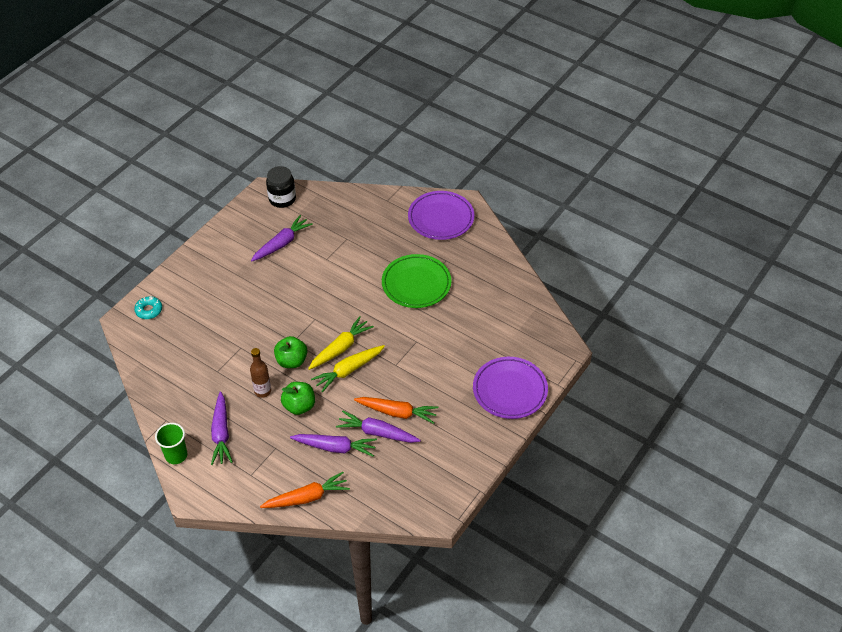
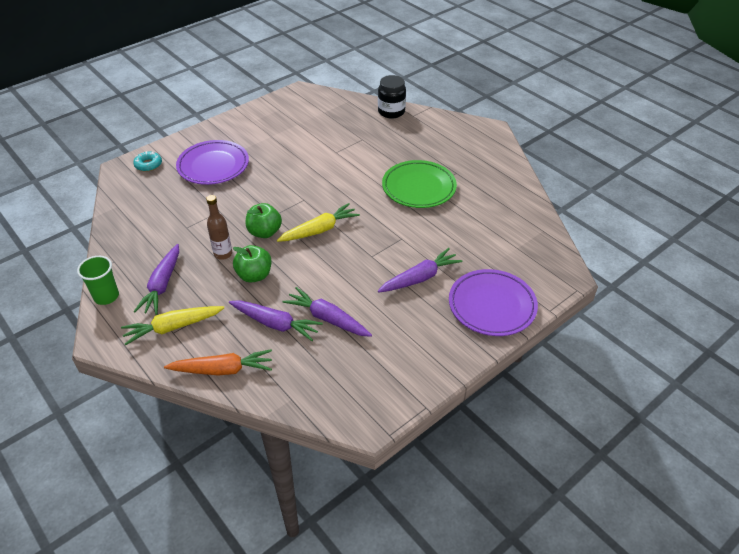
camera: 15 degrees right, 5 degrees down
purple carrot [251,215,313,262] -> purple carrot moved to [378,248,462,293]
black jar [266,166,296,208] -> black jar moved to [378,75,406,119]
yellow carrot [311,345,385,392] -> yellow carrot moved to [121,306,224,345]
orange carrot [354,397,438,424] -> none
purple plate [408,191,475,240] -> purple plate moved to [176,140,249,185]

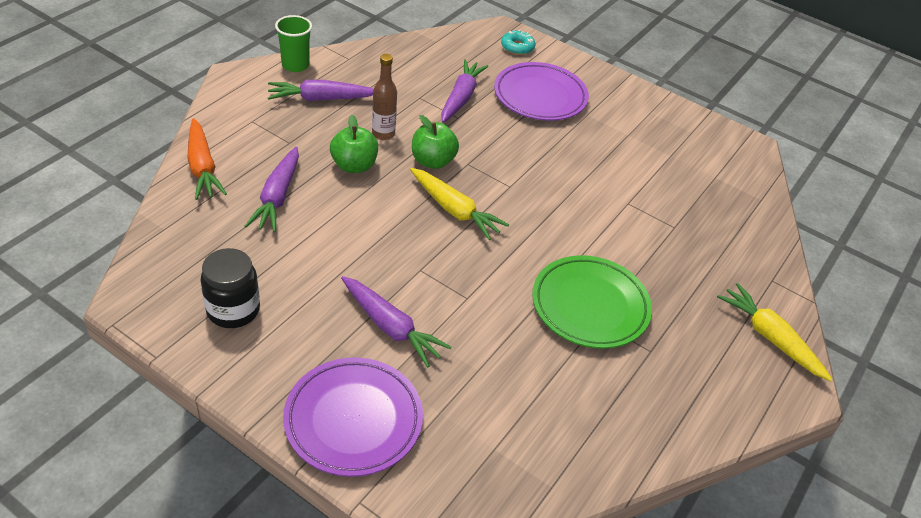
camera: 70 degrees right, 0 degrees up
yellow carrot [121,306,224,345] -> yellow carrot moved to [717,283,833,381]
purple carrot [282,287,372,337] -> purple carrot moved to [441,59,489,123]
black jar [378,75,406,119] -> black jar moved to [200,248,260,328]

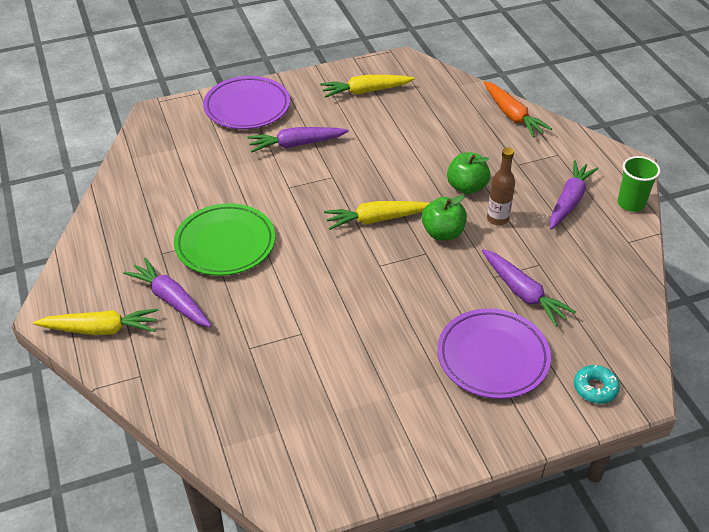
camera: 130 degrees right, 0 degrees up
orange carrot [187,118,227,200] -> orange carrot turned 135 degrees counterclockwise [484,81,552,137]
black jar [200,248,260,328] -> yellow carrot [320,75,415,98]
purple carrot [245,147,299,232] -> purple carrot moved to [123,257,212,327]

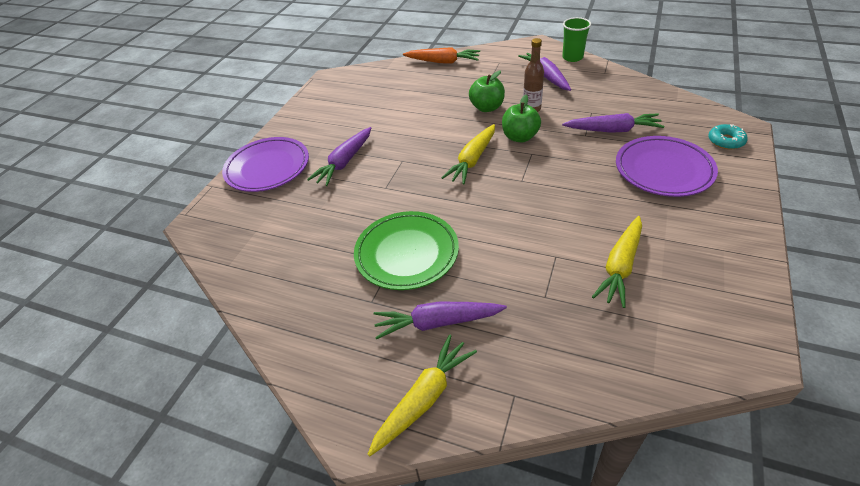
camera: 45 degrees left, 0 degrees up
yellow carrot [320,75,415,98] -> yellow carrot moved to [592,216,642,308]

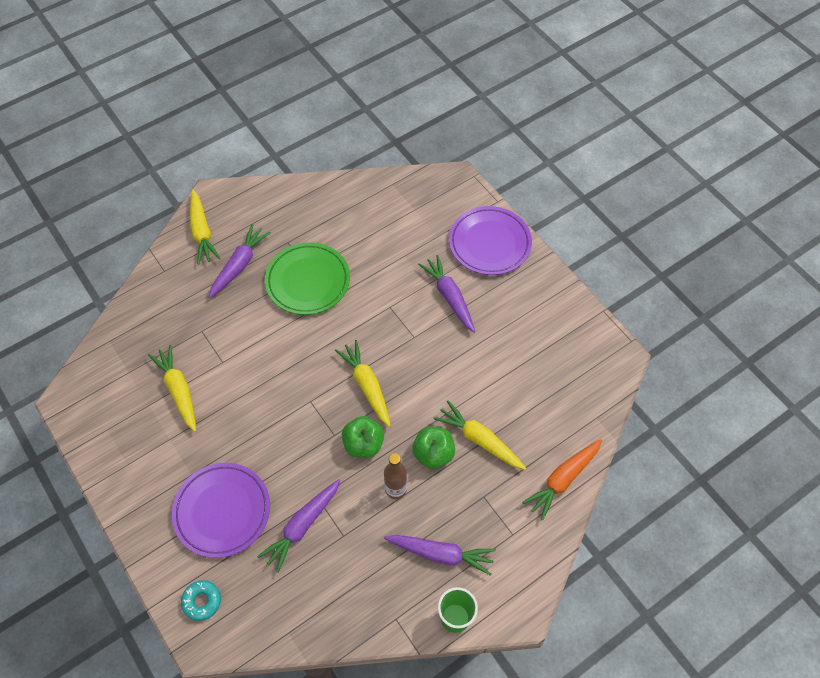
camera: 120 degrees right, 15 degrees up
none -> yellow carrot [433,401,526,470]

